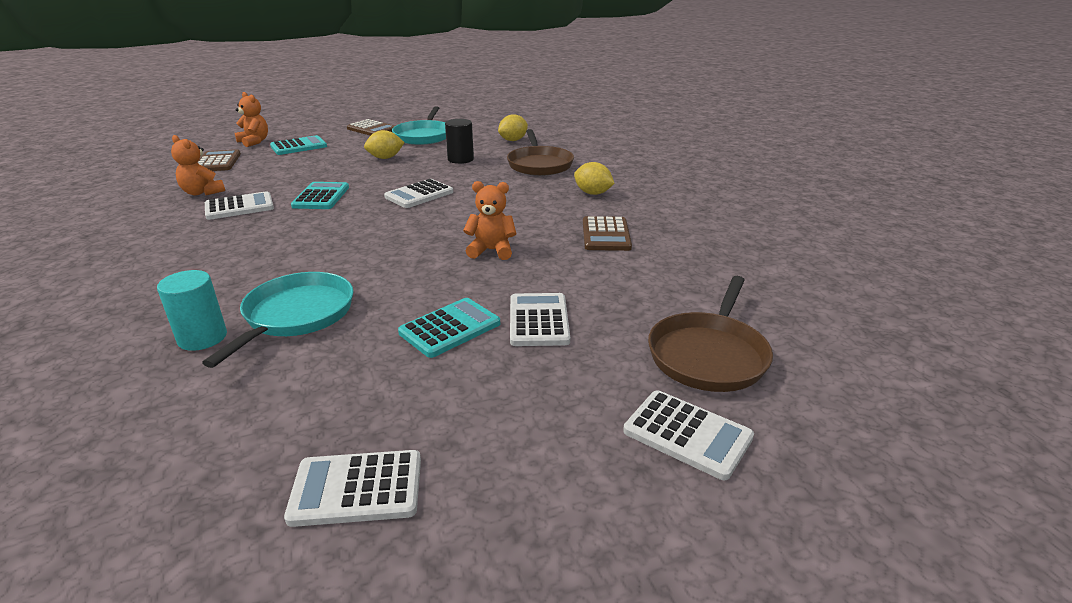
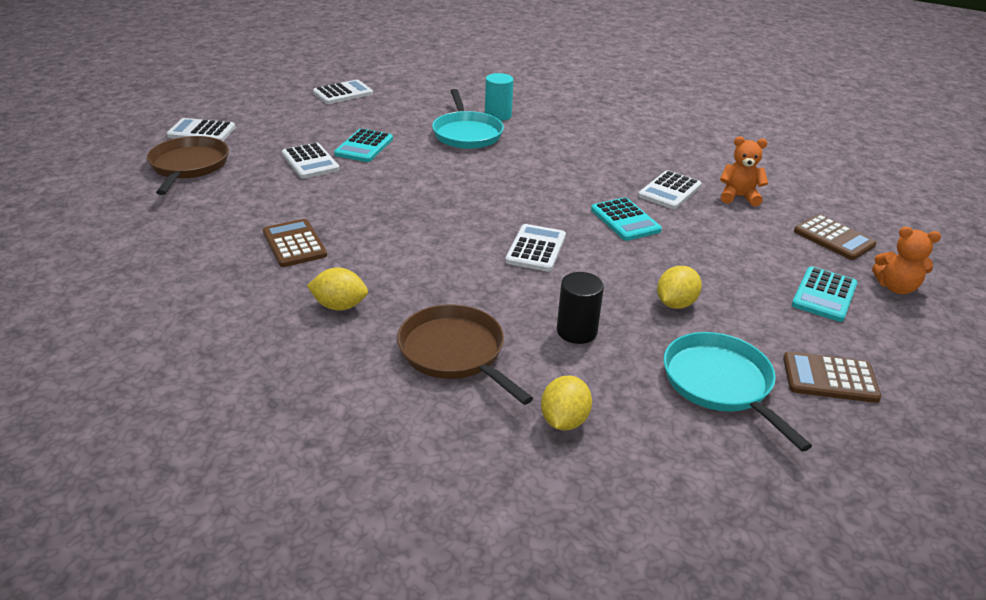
camera: 150 degrees right, 5 degrees up
orange teddy bear [463,181,516,260] -> none

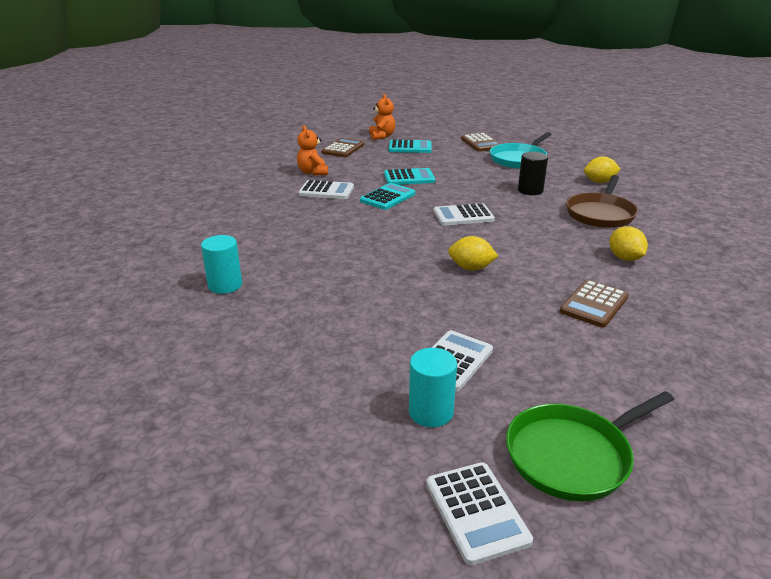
camera: 115 degrees left, 5 degrees down
brown pan [147,136,229,195] -> green pan [506,391,674,501]
white calculator [313,80,373,104] -> none
turquoise calculator [334,128,393,162] -> turquoise calculator moved to [384,168,435,185]
turquoise pan [432,89,504,149] -> none
yellow lemon [657,266,702,309] -> yellow lemon moved to [448,236,498,271]
none -> turquoise cylinder [409,348,457,427]

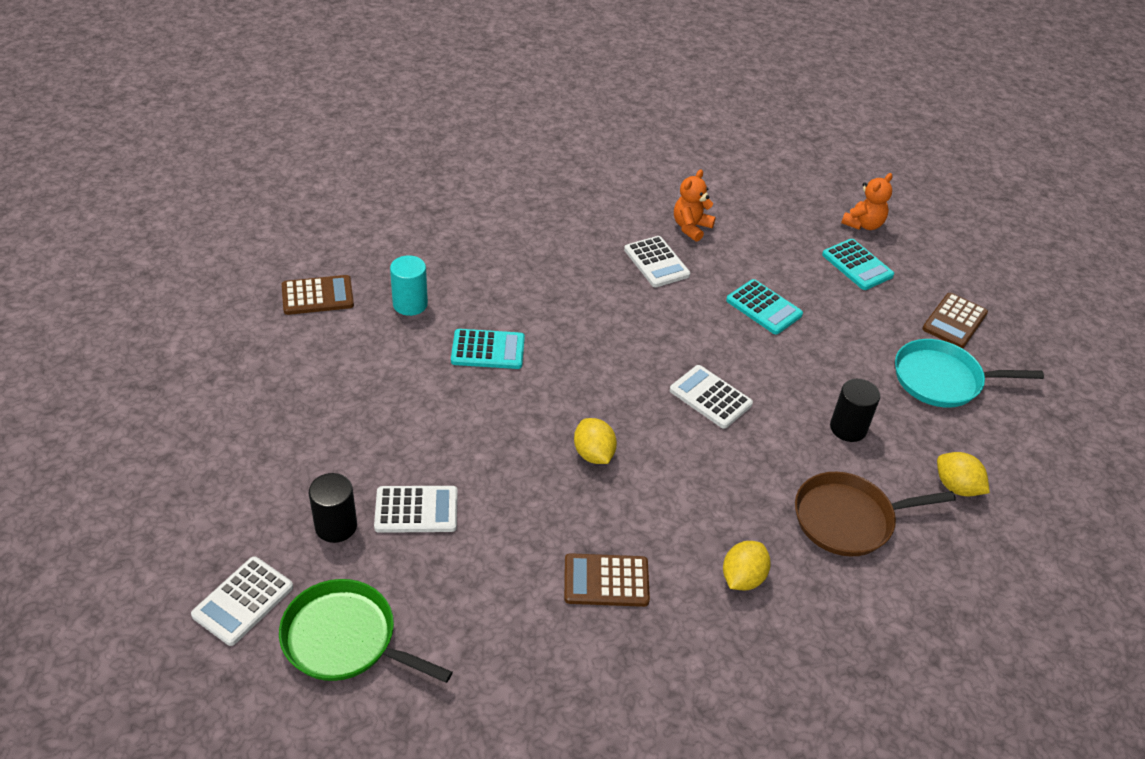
camera: 50 degrees right, 15 degrees up
brown calculator [321,138,364,157] -> brown calculator moved to [282,275,354,315]
turquoise calculator [360,183,415,210] -> turquoise calculator moved to [451,329,525,369]
turquoise cylinder [409,348,457,427] -> black cylinder [309,473,357,543]

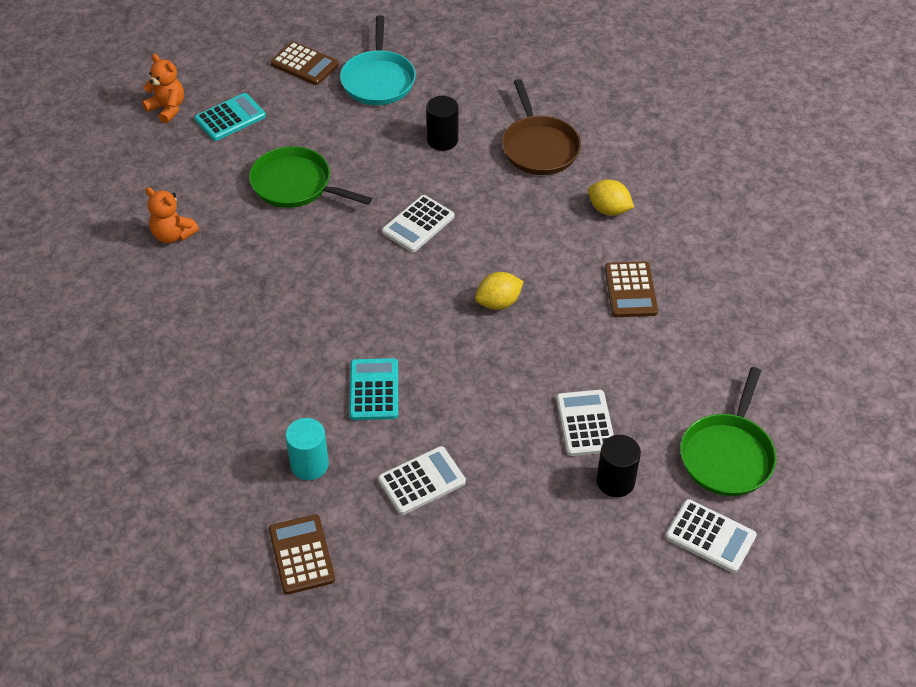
camera: 90 degrees left, 5 degrees up
white calculator [624,236,690,287] -> white calculator moved to [378,446,466,515]
turquoise calculator [726,279,803,334] -> green pan [249,146,372,208]
yellow lemon [937,452,990,496] -> none

